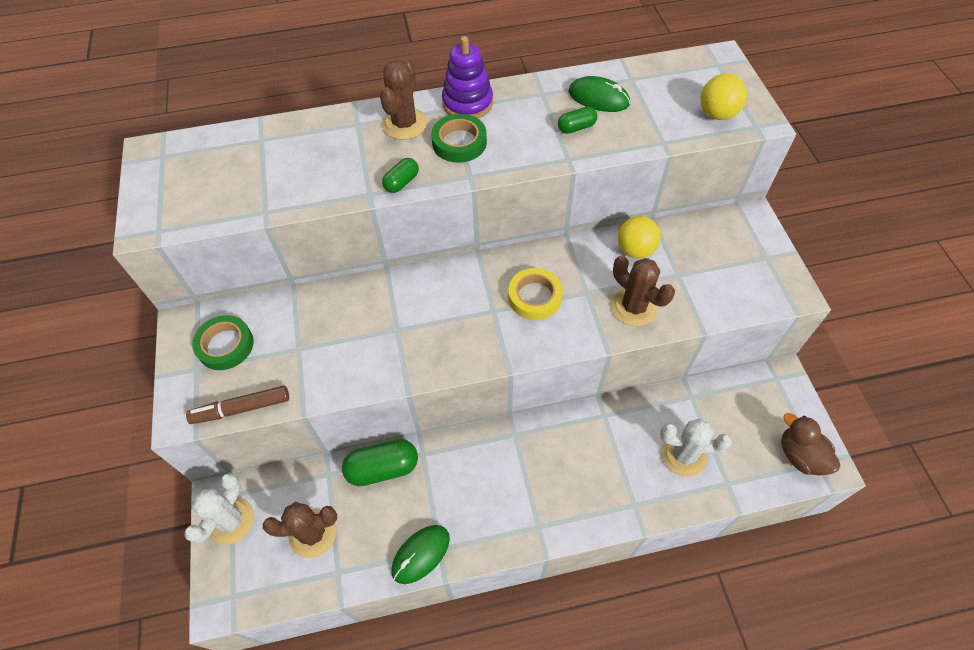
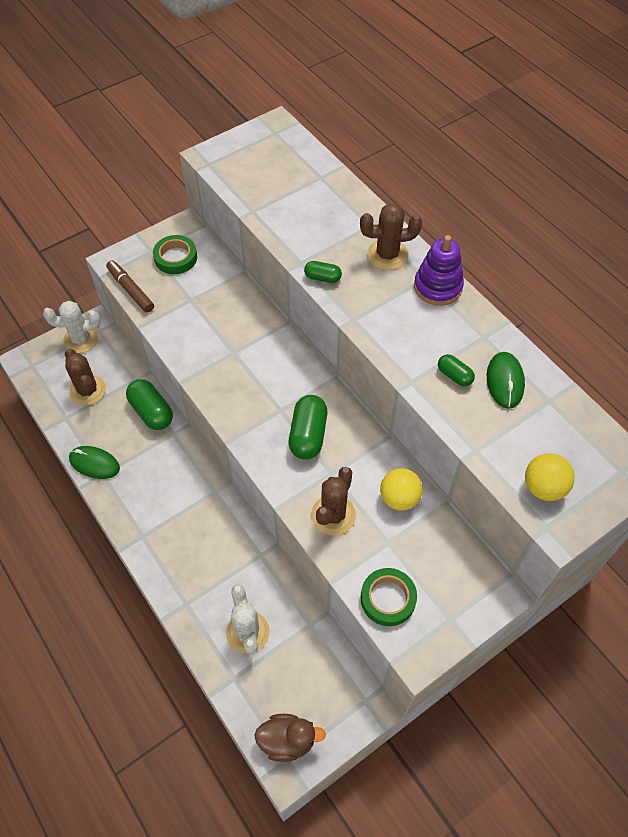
camera: 65 degrees right, 0 degrees up
green tape [431,114,487,163] -> green tape moved to [361,568,417,626]
yellow tape [508,268,563,320] -> green capsule [289,395,327,460]
brown duck [781,413,840,476] -> brown duck turned 60 degrees clockwise [254,714,326,762]

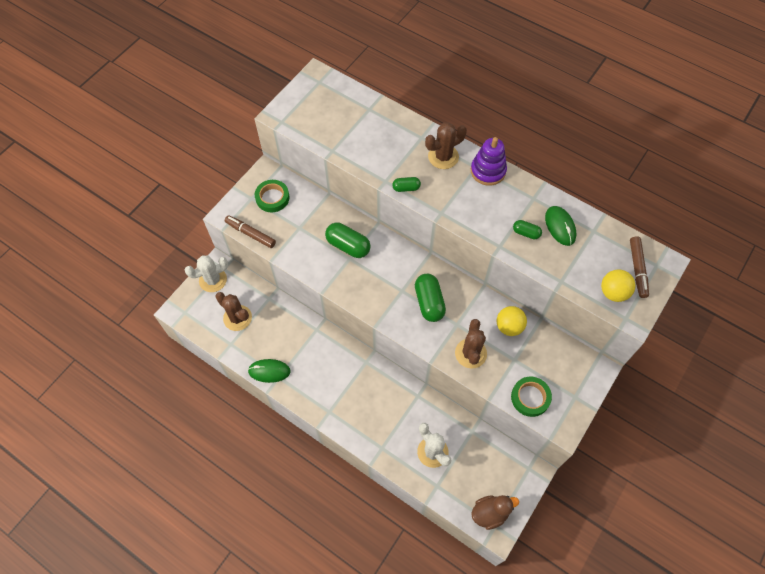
camera: 20 degrees left, 5 degrees up
green capsule [126,379,173,430] -> green capsule moved to [325,223,371,258]
none -> brown marker [630,236,649,298]

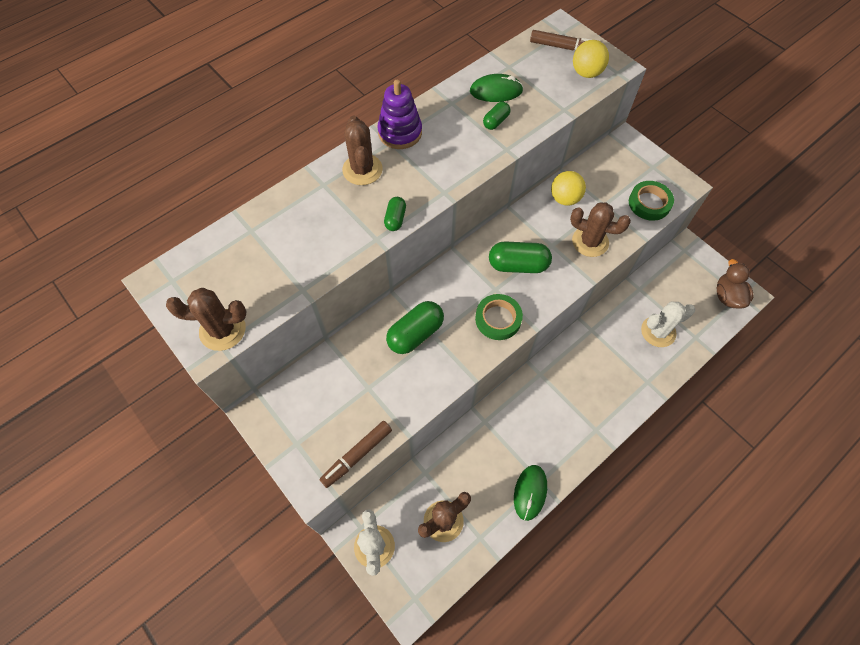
camera: 75 degrees left, 0 degrees up
green tape [255,180,290,212] -> green tape moved to [475,294,523,340]
none -> brown cactus [166,288,247,351]

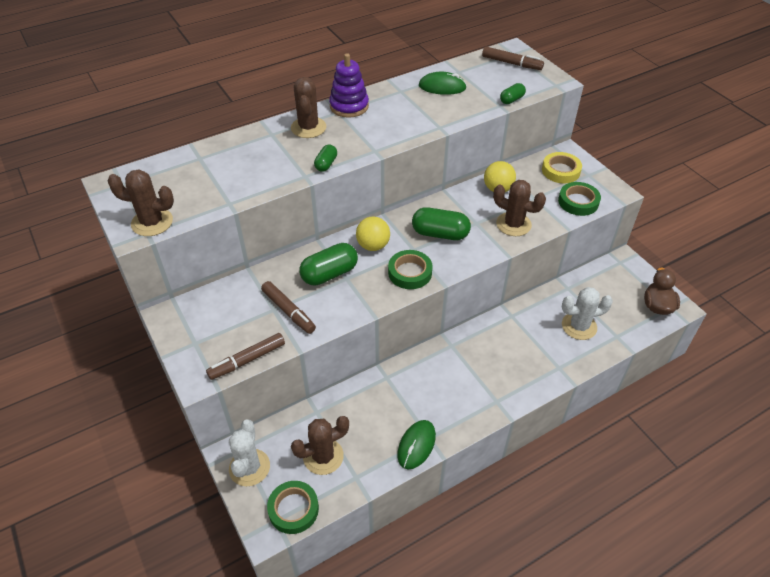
camera: 10 degrees right, 15 degrees down
green capsule [483,102,511,130] -> green capsule moved to [500,83,526,104]
yellow ball [573,40,609,78] -> yellow ball moved to [356,216,390,251]
none -> brown marker [261,281,316,334]
none -> green tape [267,481,319,534]
none -> yellow tape [542,152,582,183]

